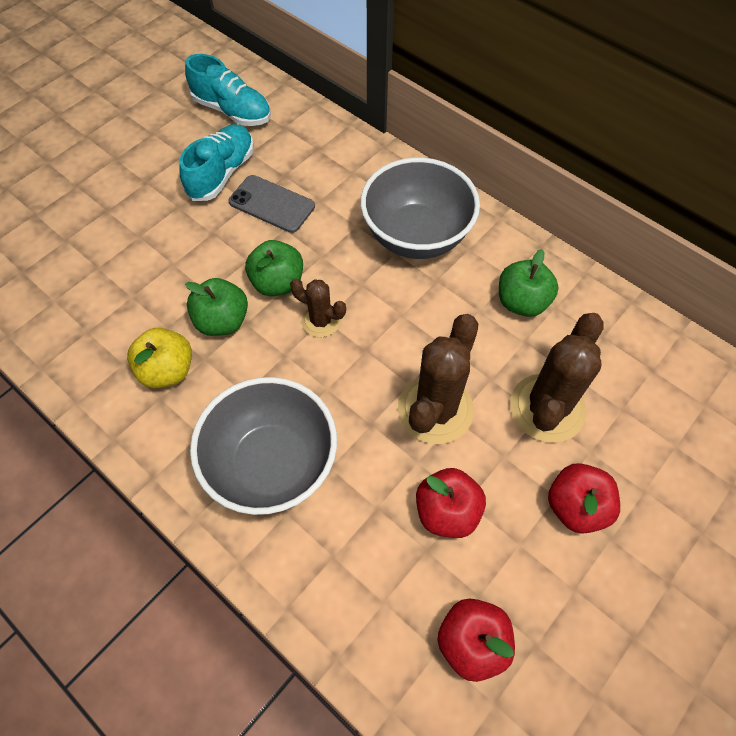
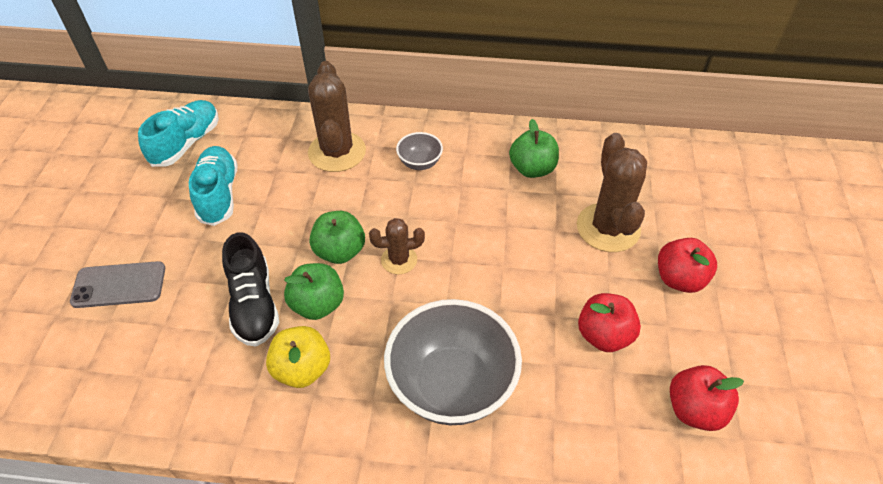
camera: 35 degrees left, 10 degrees down
turquoise shoe [185,54,271,126] -> turquoise shoe turned 60 degrees counterclockwise [138,100,219,167]
grey phone [229,175,315,233] -> grey phone moved to [70,261,165,308]
grey bowl [360,158,480,259] -> grey bowl [396,132,443,170], size x0.46
brown cactus [398,314,478,444] -> brown cactus moved to [308,61,366,172]
none -> black shoe [222,232,279,347]

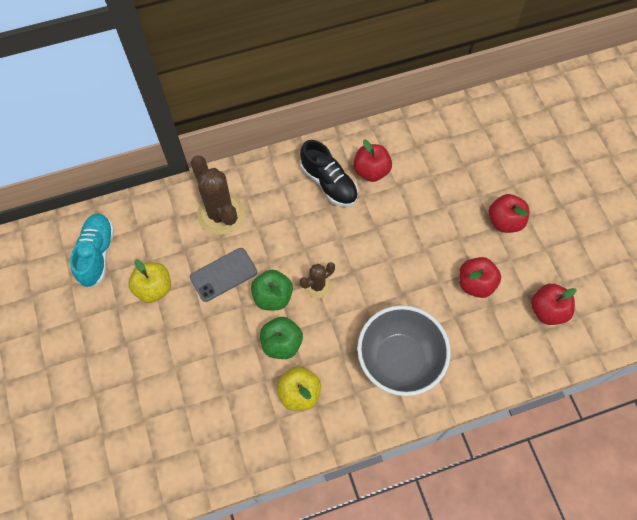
camera: 25 degrees left, 15 degrees up
grey phone [70,261,165,308] -> grey phone moved to [190,248,257,302]
turquoise shoe [189,146,237,226] -> yellow apple [129,260,171,303]
black shoe [222,232,279,347] -> black shoe moved to [300,140,358,207]
grey bowl [396,132,443,170] -> none
green apple [509,119,559,178] -> red apple [353,140,392,182]
brown cactus [577,133,647,252] -> none

